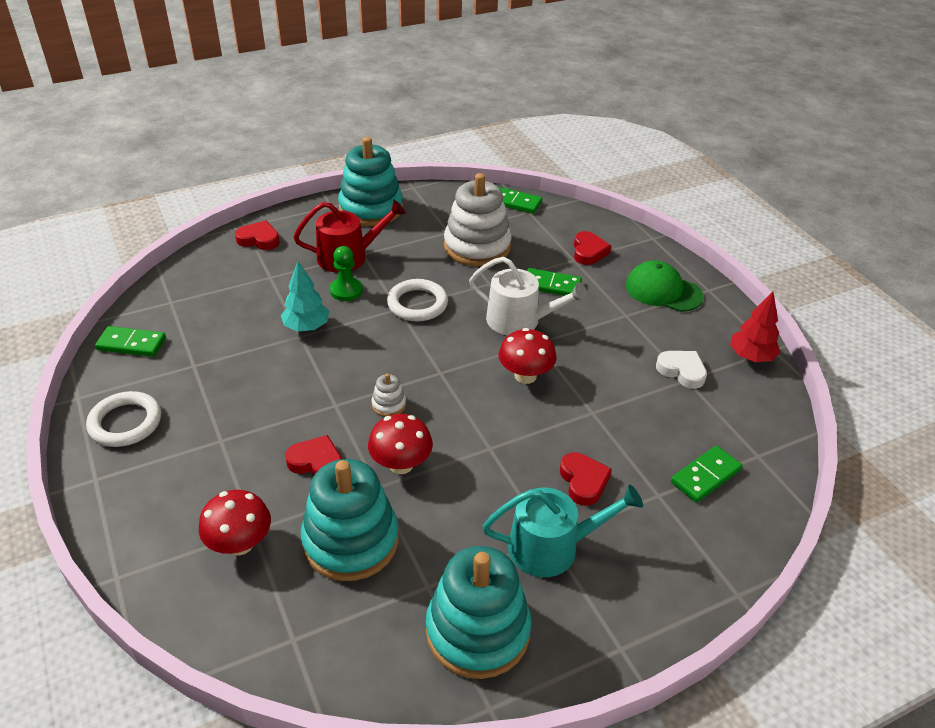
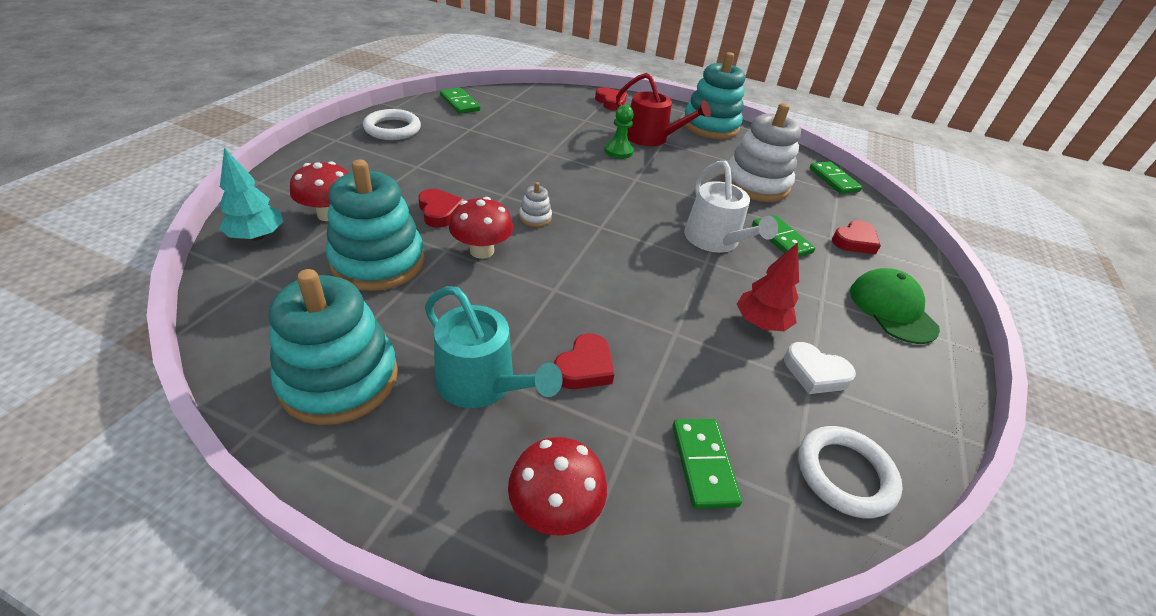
camera: 45 degrees right, 0 degrees up
turquoise tree [281,261,329,332] -> turquoise tree moved to [219,147,284,241]
white ring [387,279,448,321] -> white ring moved to [798,426,903,518]
red mushroom [499,328,556,384] -> red mushroom moved to [508,437,607,536]
white heart [656,351,707,389] -> white heart turned 120 degrees clockwise [784,342,856,394]
green domino [671,446,743,503] -> green domino turned 75 degrees clockwise [673,419,742,509]
red tree [730,292,781,362] -> red tree moved to [737,243,799,331]

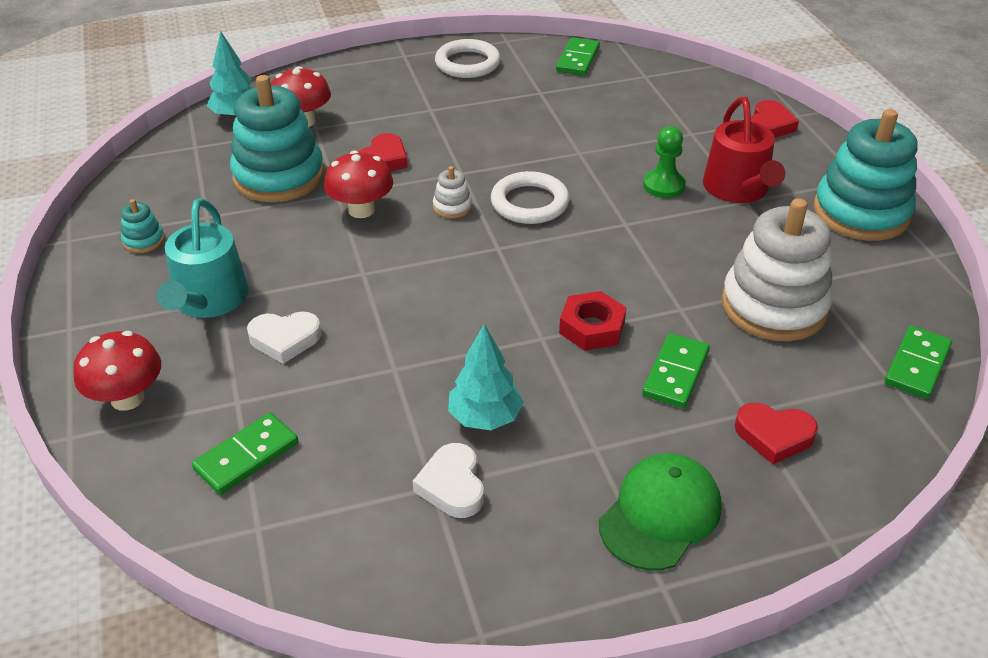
camera: 55 degrees right, 0 degrees up
turquoise stacking toy [269,269,398,425] -> turquoise stacking toy [121,199,164,253], size x0.41
red heart [554,333,614,389] -> white heart [247,311,321,364]
white watering can [684,161,778,253] -> red nut [559,291,626,351]
red tree [737,243,799,331] -> turquoise tree [448,324,523,430]
white ring [798,426,903,518] -> white ring moved to [491,171,569,224]

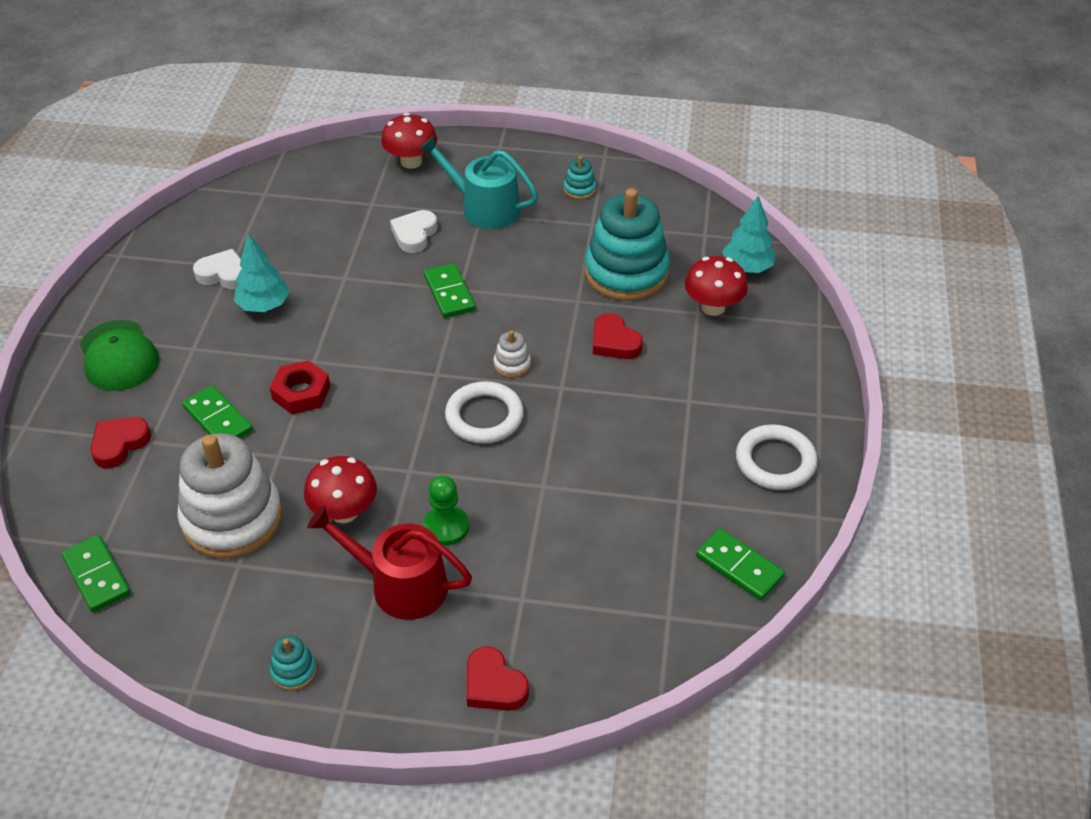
camera: 115 degrees right, 5 degrees up
green domino [192,413,298,495] -> green domino moved to [424,263,475,318]
red mushroom [324,151,393,218] -> red mushroom moved to [304,456,377,523]
turquoise stacking toy [814,109,918,241] -> turquoise stacking toy [270,635,317,691], size x0.41

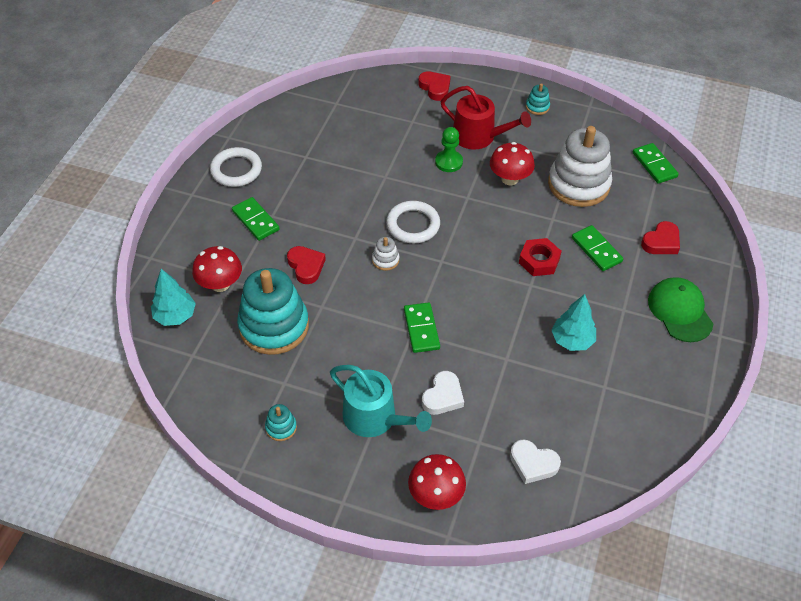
camera: 170 degrees left, 5 degrees up
white heart [193,249,242,289] -> white heart moved to [510,439,561,484]
green domino [696,528,785,601] -> green domino moved to [232,197,280,241]

